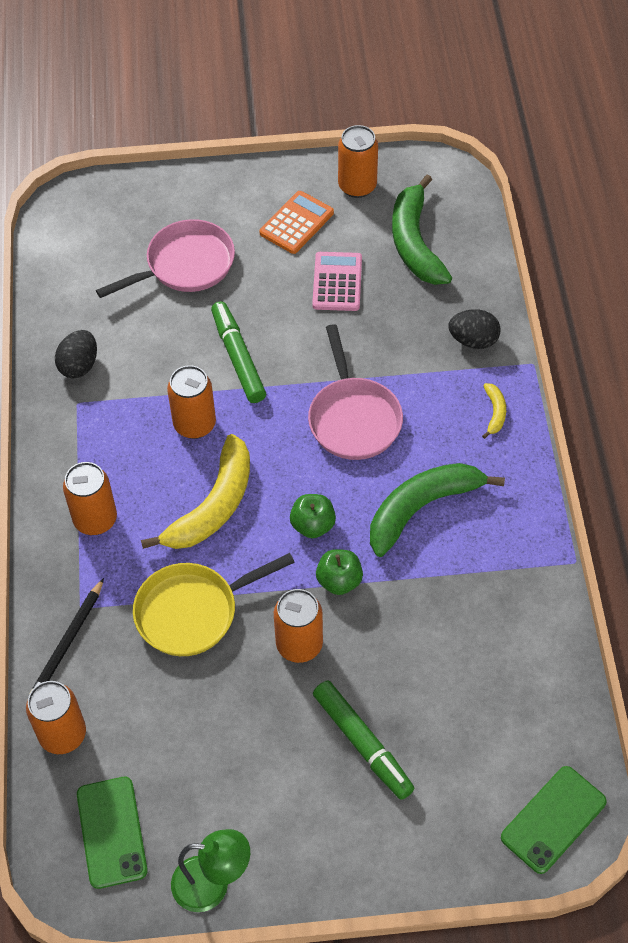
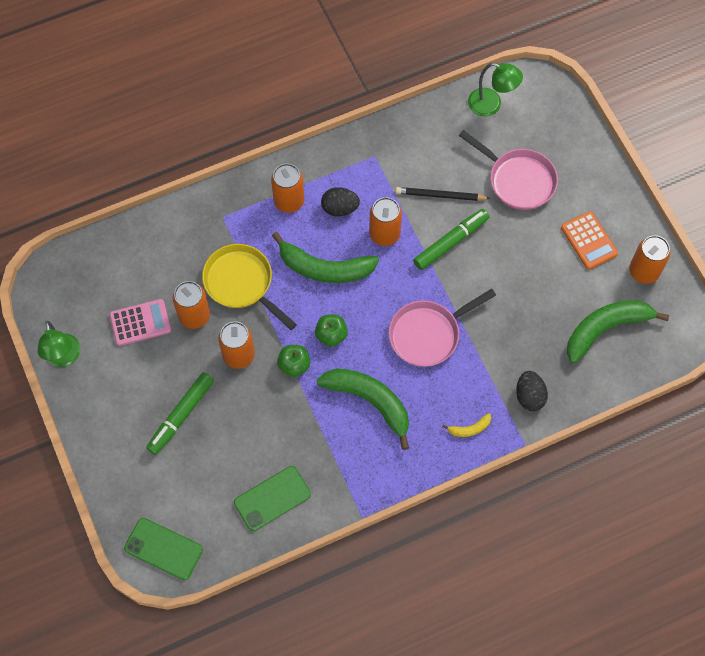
camera: 70 degrees right, 10 degrees up
orange can [26,681,86,754] -> orange can moved to [173,281,210,329]
black pencil [30,578,104,693] -> black pencil moved to [396,187,491,201]
black egg [55,330,97,378] -> black egg moved to [321,187,360,216]
green phone [77,777,148,889] -> green phone moved to [234,466,311,531]
yellow banana [141,434,250,549] -> green banana [272,232,379,283]
orange calculator [260,191,334,254] -> orange calculator turned 45 degrees clockwise [561,211,618,269]
pink calculator [312,252,362,311] -> pink calculator moved to [109,299,171,346]
none -> green lamp [468,63,523,116]

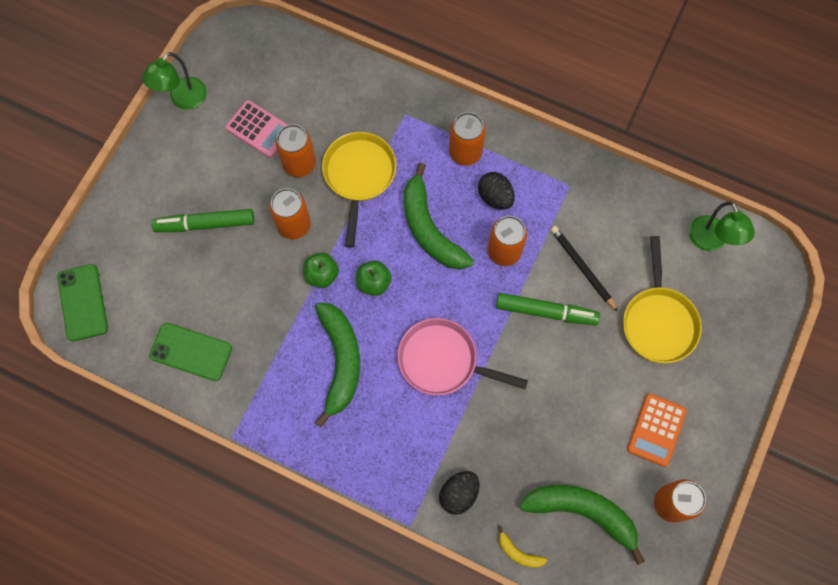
camera: 50 degrees right, 5 degrees up
yellow banana [442,413,491,437] -> yellow banana moved to [498,526,547,567]
pink pan [459,130,558,210] -> yellow pan [623,236,702,363]

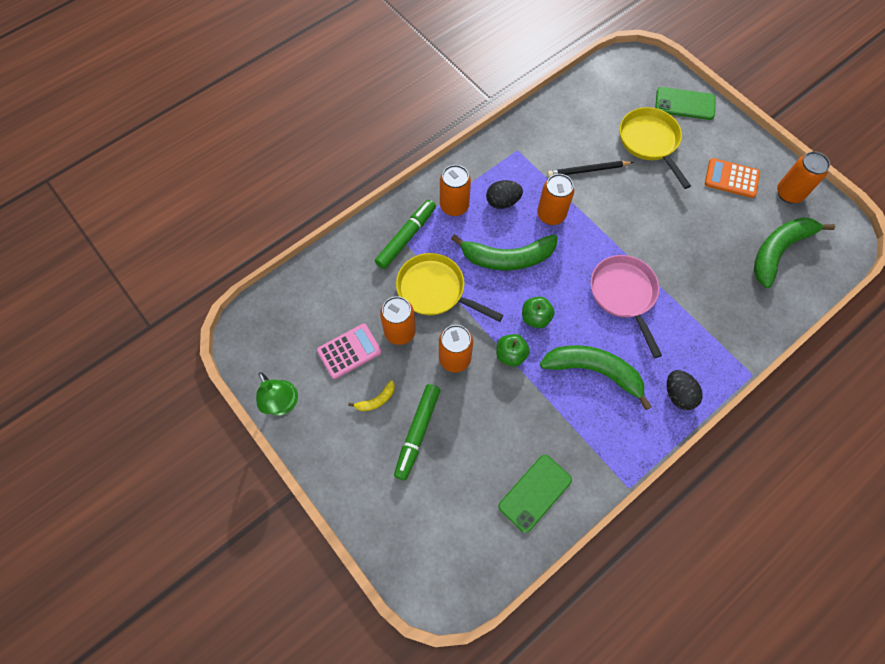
camera: 65 degrees left, 5 degrees down
green phone [57,264,108,342] -> green phone moved to [655,87,716,120]
pink pan [397,318,528,395] -> pink pan turned 120 degrees clockwise [591,255,662,358]
black egg [439,471,480,515] -> black egg moved to [667,370,703,410]
green marker [496,293,600,325] -> green marker moved to [375,200,436,269]
yellow banana [498,526,547,567] -> yellow banana moved to [348,380,395,411]
yellow pan [623,236,702,363] -> yellow pan turned 135 degrees counterclockwise [620,107,691,189]
orange calculator [627,394,687,467] -> orange calculator turned 150 degrees clockwise [705,158,760,198]
green lamp [689,202,755,251] -> none

